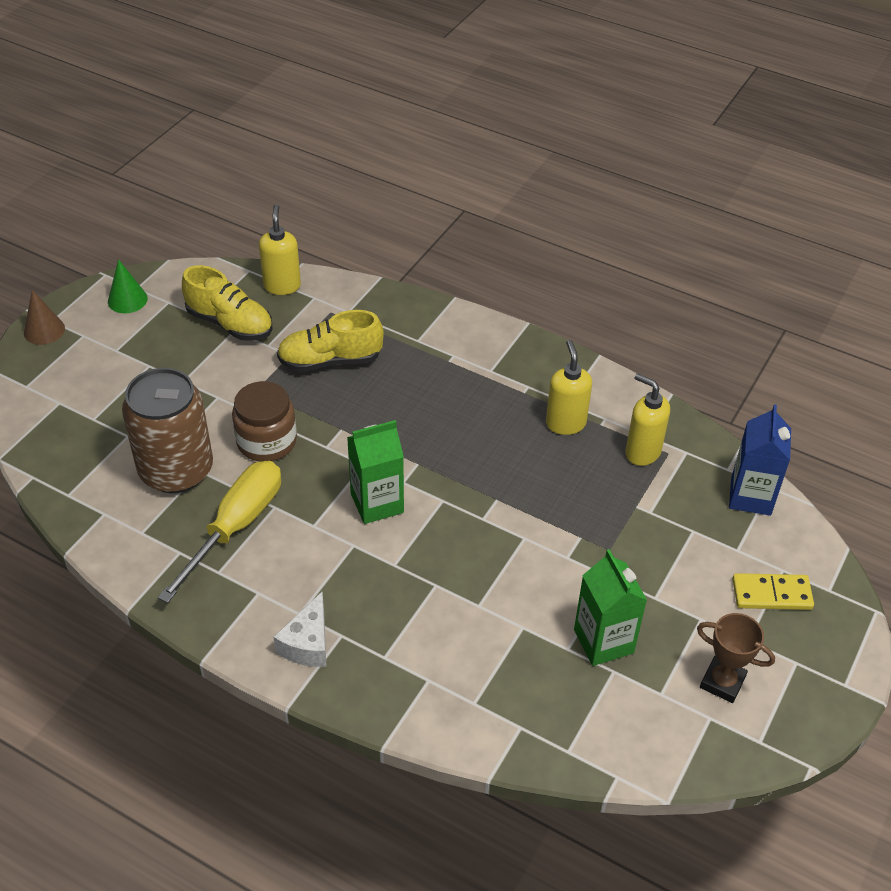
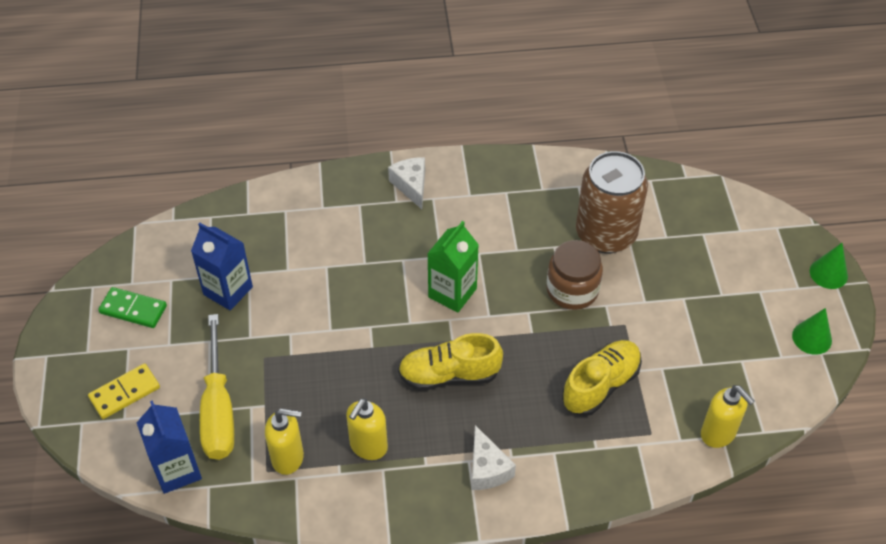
camera: 145 degrees right, 5 degrees up
brown cone [24,290,65,345] -> green cone [810,243,848,289]
yellow screwdriver [158,461,281,603] -> yellow screwdriver moved to [200,314,234,460]
yellow shoe [182,265,273,341] -> yellow shoe moved to [398,333,503,390]
yellow soap dispenser [546,340,592,435] -> yellow soap dispenser turned 75 degrees clockwise [346,398,388,460]
green carton [574,549,647,666] -> blue carton [191,223,253,310]
brown trophy [697,613,775,703] -> green domino [98,287,167,328]
none -> white cheese [472,425,516,490]

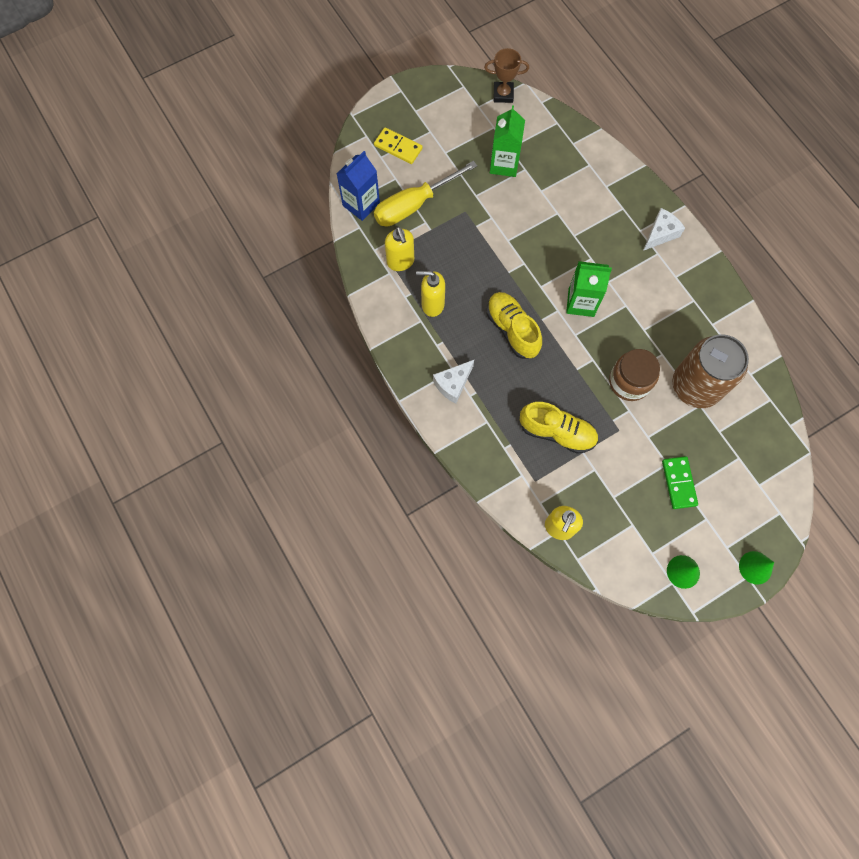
camera: 65 degrees right, 20 degrees up
green domino [98,287,167,328] -> green domino moved to [662,456,698,509]
blue carton [191,223,253,310] -> green carton [490,105,525,177]
none -> brown trophy [484,48,529,103]

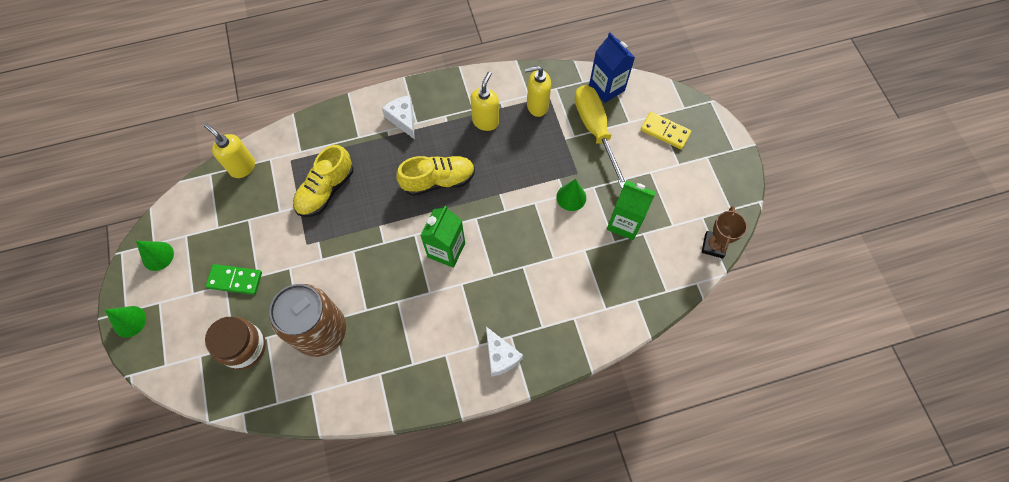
camera: 105 degrees right, 5 degrees down
yellow domino [374,127,423,164] -> yellow domino turned 75 degrees clockwise [641,112,691,149]
brown jar [609,349,660,401] -> brown jar moved to [205,317,266,369]
none -> green cone [556,179,586,211]

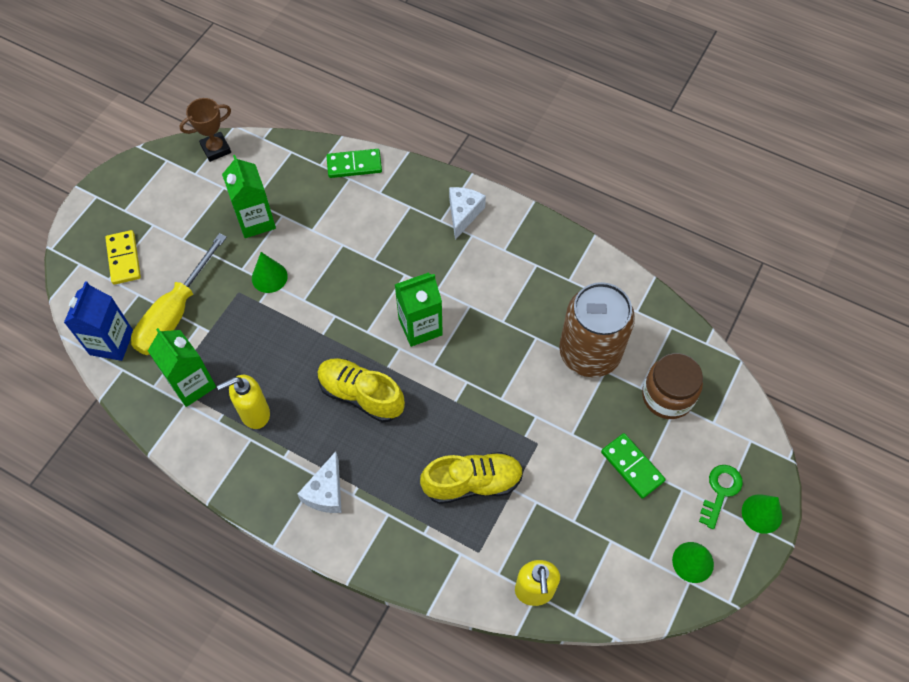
camera: 135 degrees left, 5 degrees down
yellow soap dispenser [525,66,551,117] -> green carton [148,328,216,407]
none -> green domino [326,149,382,178]
none -> green key [699,465,743,529]

